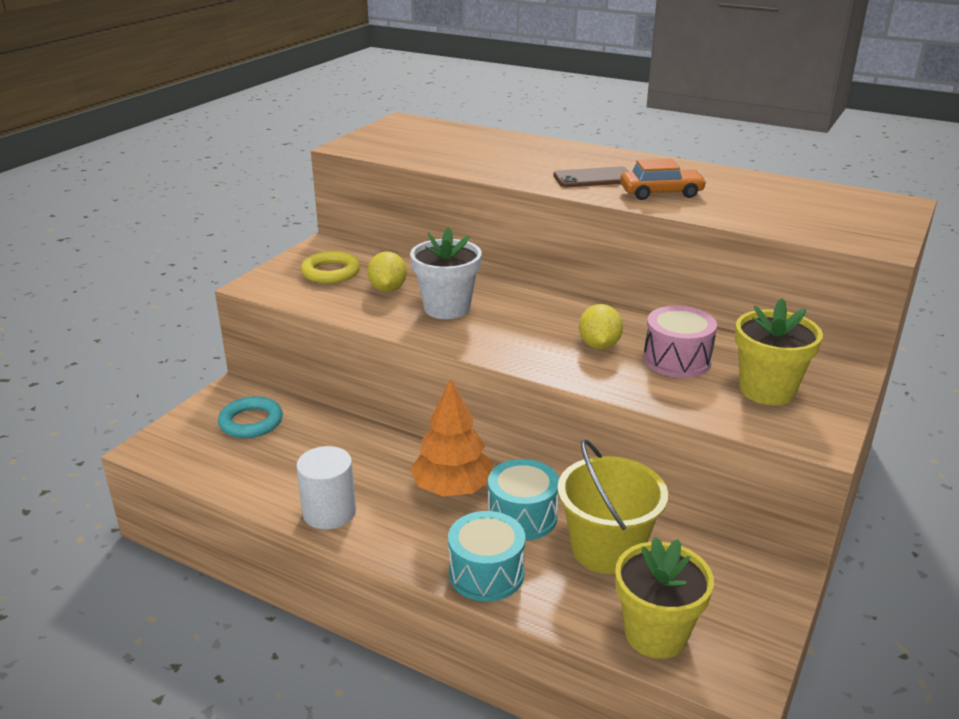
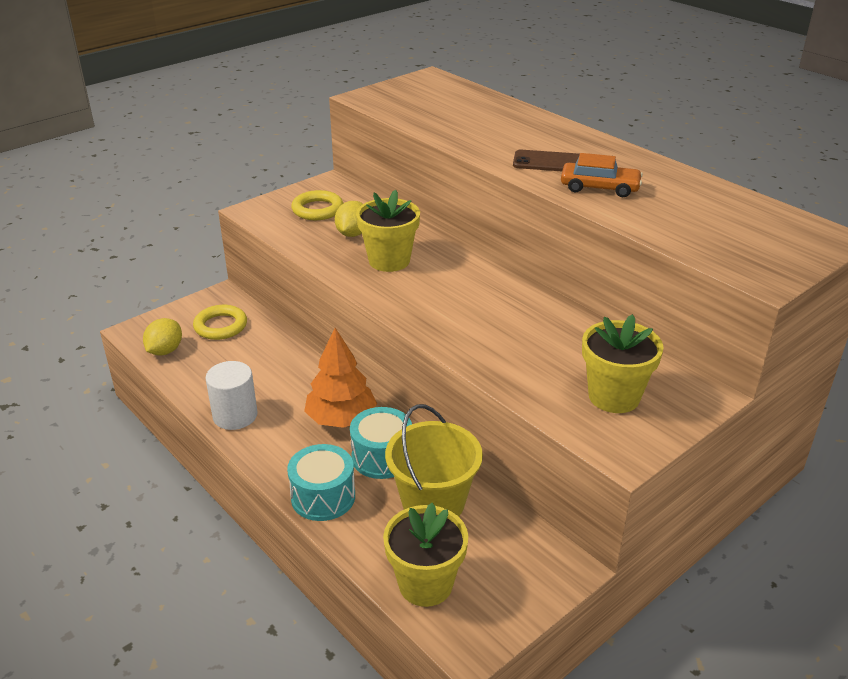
camera: 20 degrees right, 5 degrees up
turquoise ring [218,396,283,438] -> yellow ring [193,305,247,340]
white flower pot [410,227,482,319] -> yellow flower pot [356,190,420,272]
yellow lemon [579,304,623,350] -> yellow lemon moved to [143,318,182,356]
pink drum [643,306,717,378] -> none

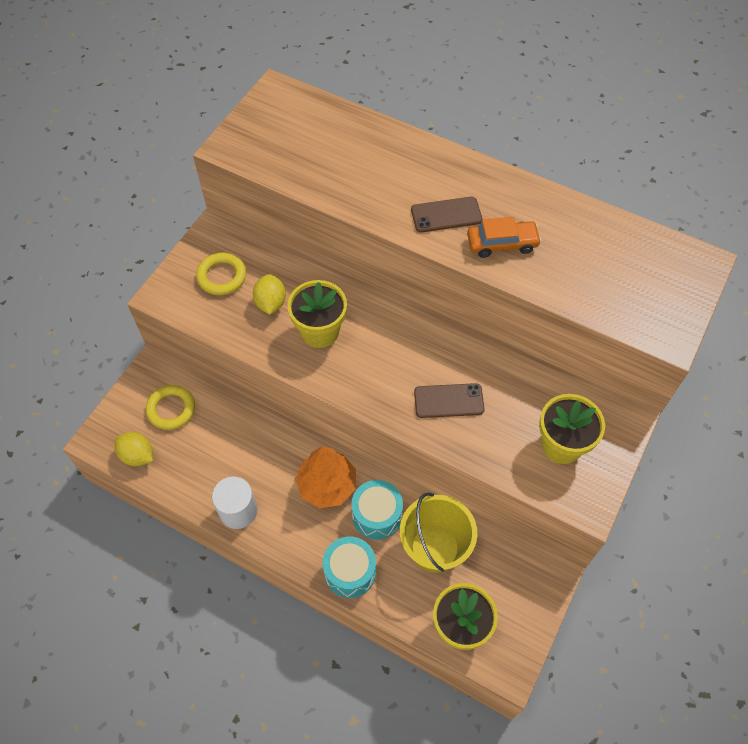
camera: 20 degrees left, 25 degrees up
yellow lemon [143,318,182,356] -> yellow lemon turned 60 degrees counterclockwise [115,432,153,466]
none -> brown phone [414,383,485,418]

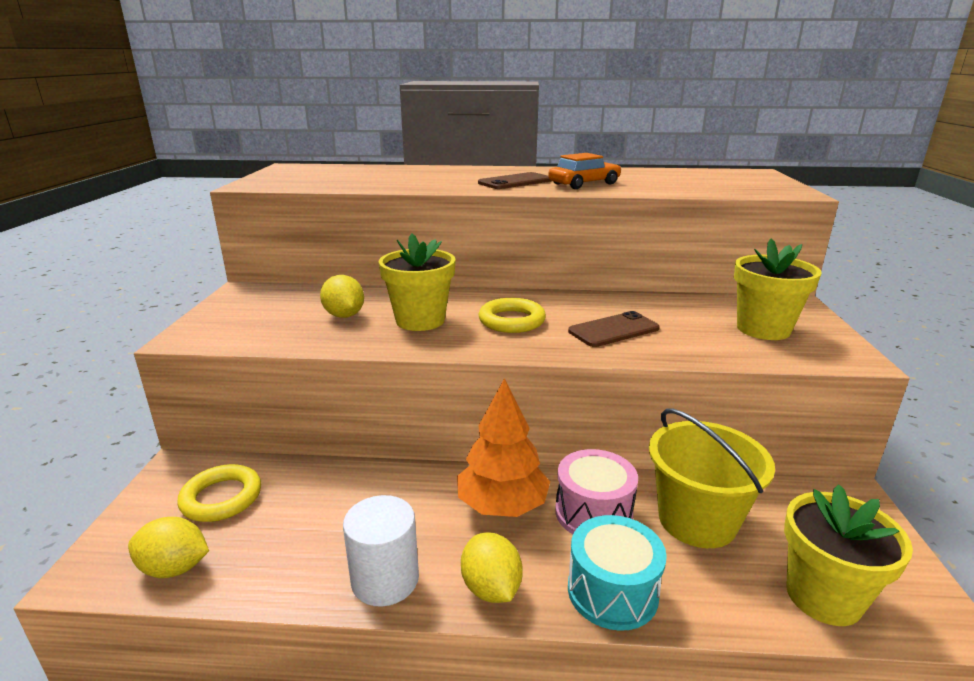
camera: 25 degrees left, 35 degrees down
yellow ring [196,253,246,295] -> yellow ring moved to [478,298,546,333]
turquoise drum [351,480,403,540] -> pink drum [555,449,638,534]
none -> yellow lemon [461,532,523,603]

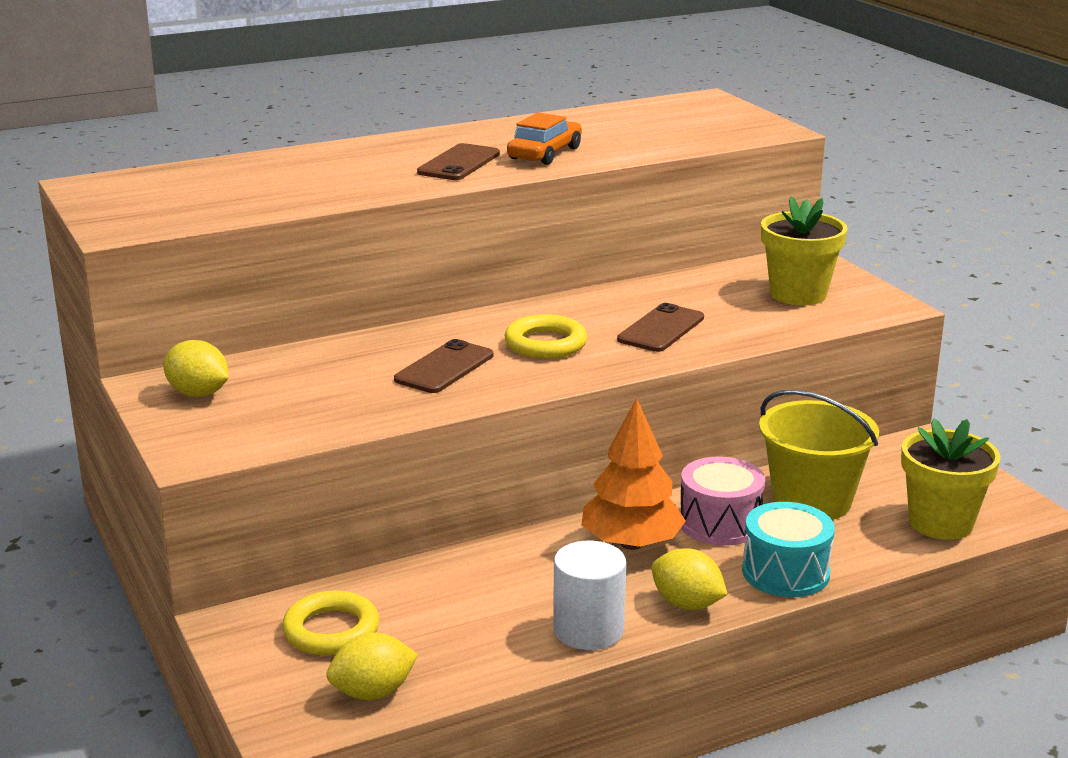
camera: 30 degrees left, 0 degrees up
yellow lemon [320,275,364,318] -> yellow lemon moved to [163,340,229,397]
yellow flower pot [379,234,456,331] -> brown phone [394,339,493,393]

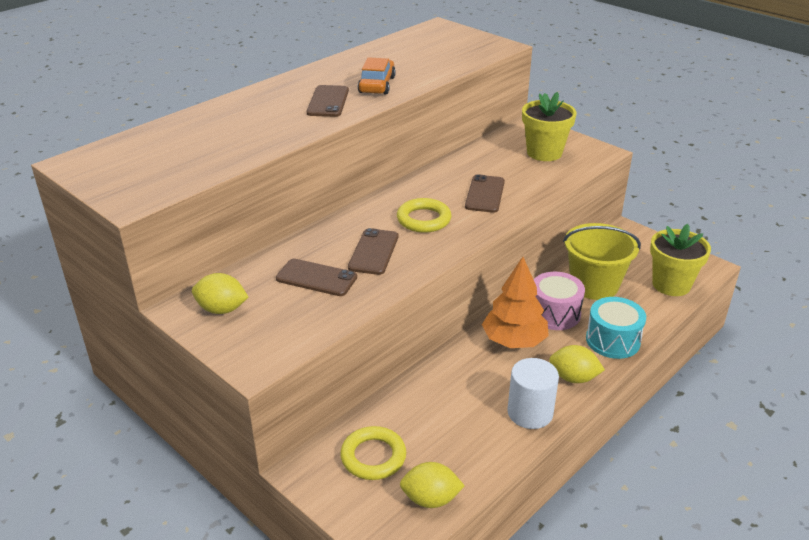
camera: 20 degrees left, 10 degrees up
yellow lemon [326,633,418,700] -> yellow lemon turned 45 degrees clockwise [400,462,465,508]
none -> brown phone [276,259,357,296]

